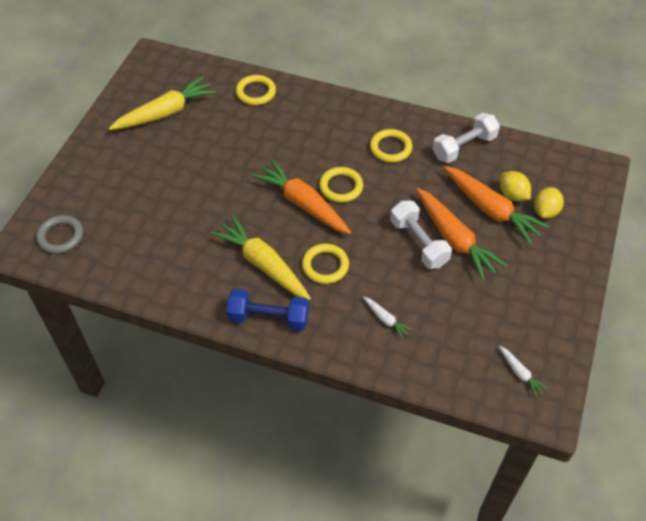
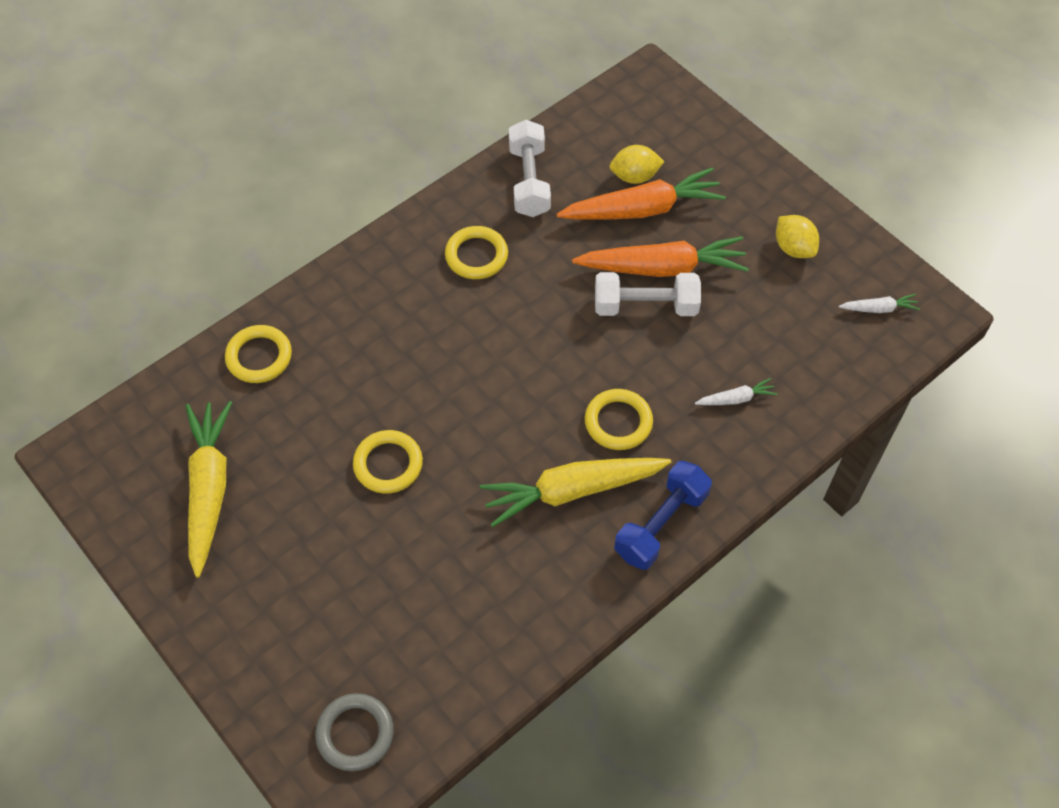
camera: 60 degrees left, 5 degrees up
orange carrot [252,159,351,234] -> none
yellow ring [319,167,363,203] -> yellow ring moved to [353,430,423,494]
yellow lemon [534,187,564,219] -> yellow lemon moved to [776,215,819,258]

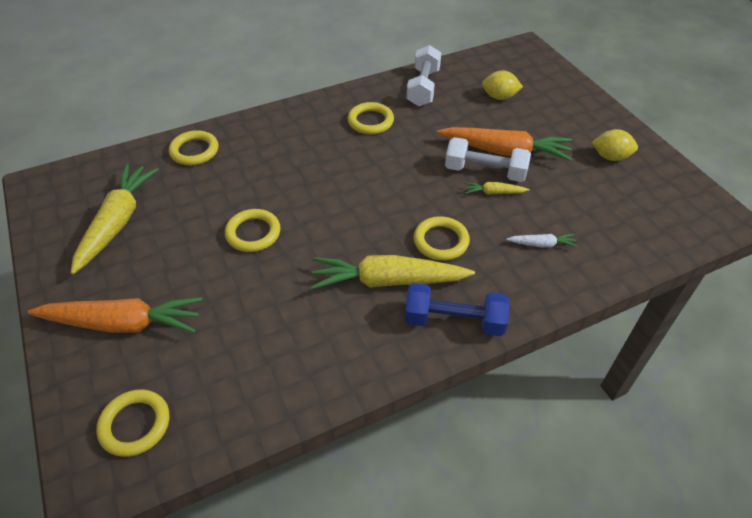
camera: 15 degrees right, 10 degrees down
grey ring [315,693,394,771] -> yellow ring [96,389,169,457]
orange carrot [556,167,726,220] -> orange carrot moved to [27,297,202,333]
blue dumbbell [614,461,712,570] -> blue dumbbell turned 45 degrees clockwise [405,283,510,336]
yellow lemon [776,215,819,258] -> yellow lemon turned 60 degrees counterclockwise [592,129,638,161]
white carrot [839,294,920,313] -> none
none -> yellow carrot [464,182,529,194]

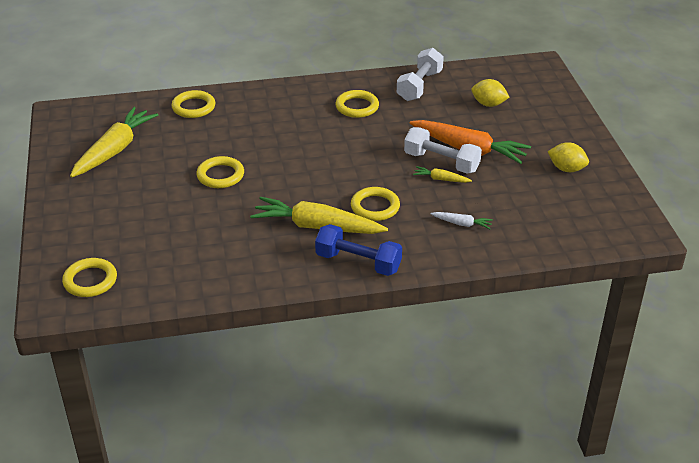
camera: 15 degrees right, 10 degrees down
orange carrot [27,297,202,333] -> none

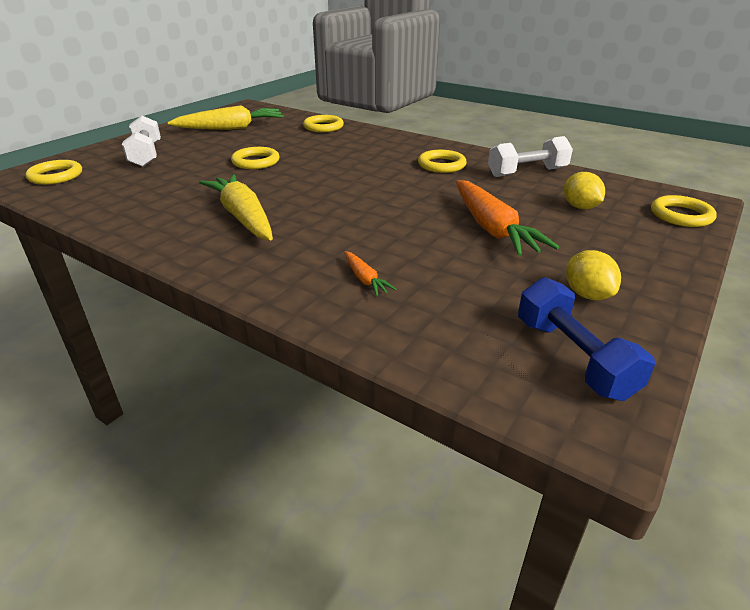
camera: 45 degrees right, 5 degrees down
blue dumbbell [315,224,402,276] -> blue dumbbell moved to [518,277,655,401]
yellow ring [351,187,400,221] -> yellow ring moved to [651,195,717,227]
white dumbbell [404,127,482,174] -> white dumbbell moved to [122,115,161,167]
yellow carrot [413,166,472,183] -> none
white carrot [431,212,493,229] -> orange carrot [344,251,396,296]

